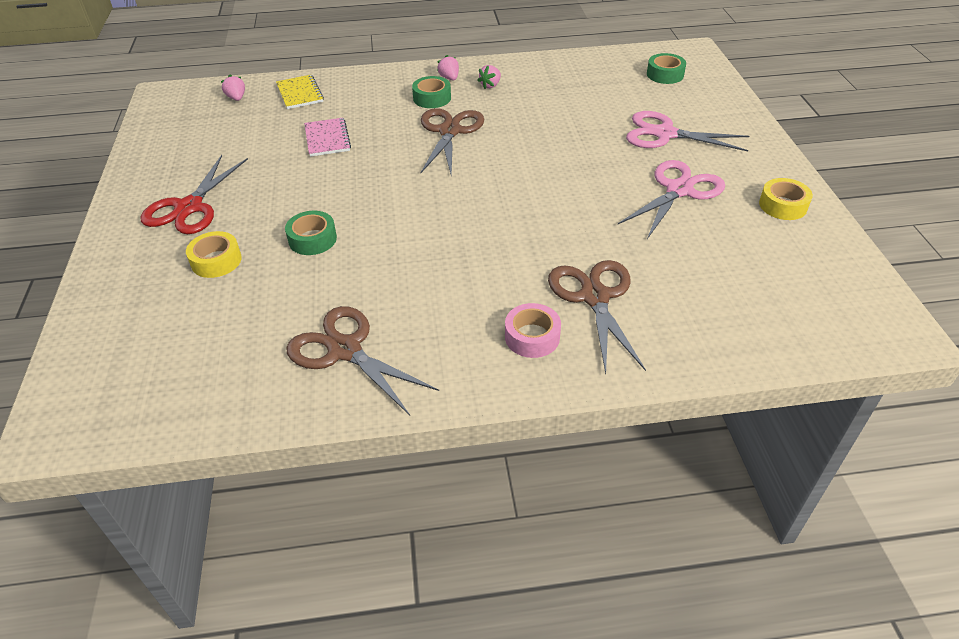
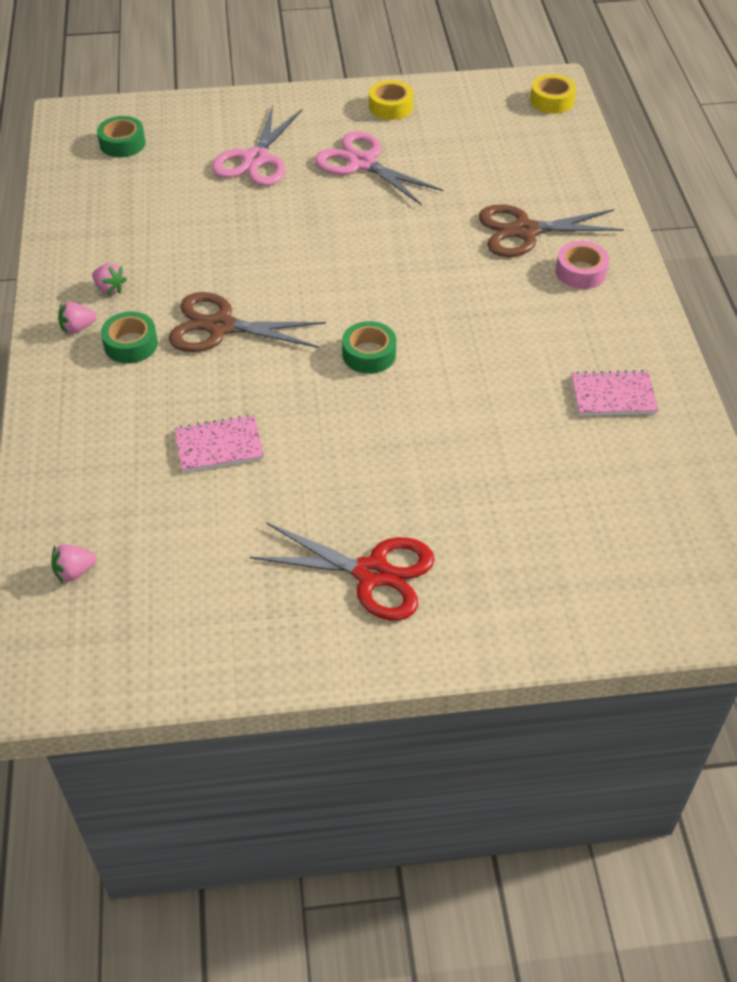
camera: 90 degrees left, 5 degrees up
yellow tape [186,231,242,278] -> yellow tape moved to [530,74,576,114]
yellow notebook [276,75,324,109] -> none
green tape [285,211,337,255] -> green tape moved to [342,321,396,374]
brown scissors [286,306,439,415] -> pink notebook [571,370,658,416]

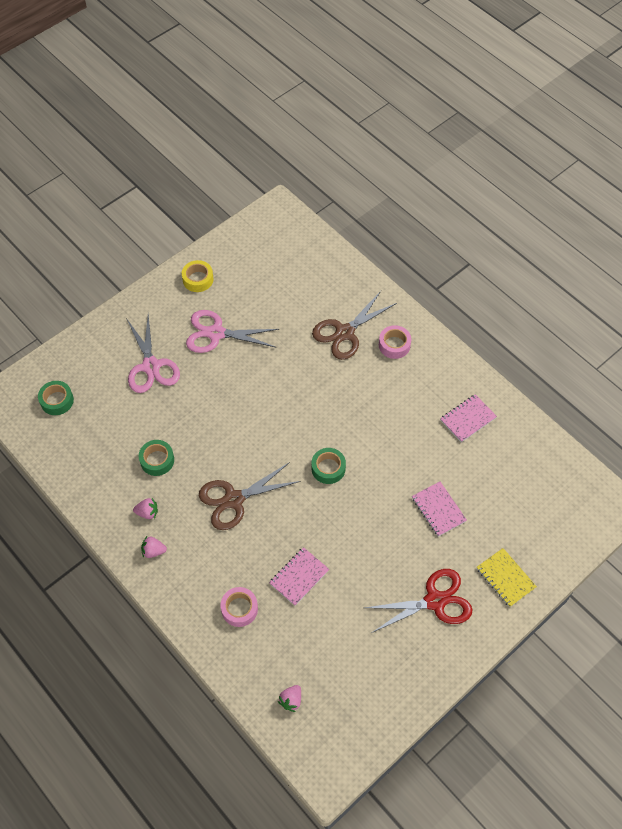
camera: 35 degrees left, 10 degrees up
pink strawberry [58,302,96,334] -> pink strawberry turned 60 degrees clockwise [141,536,167,558]
green tape [101,312,158,364] -> green tape moved to [139,440,174,476]
yellow tape [530,74,576,114] -> none
none -> pink tape [220,587,258,627]
none -> pink notebook [412,481,467,537]
none -> yellow notebook [477,548,537,607]

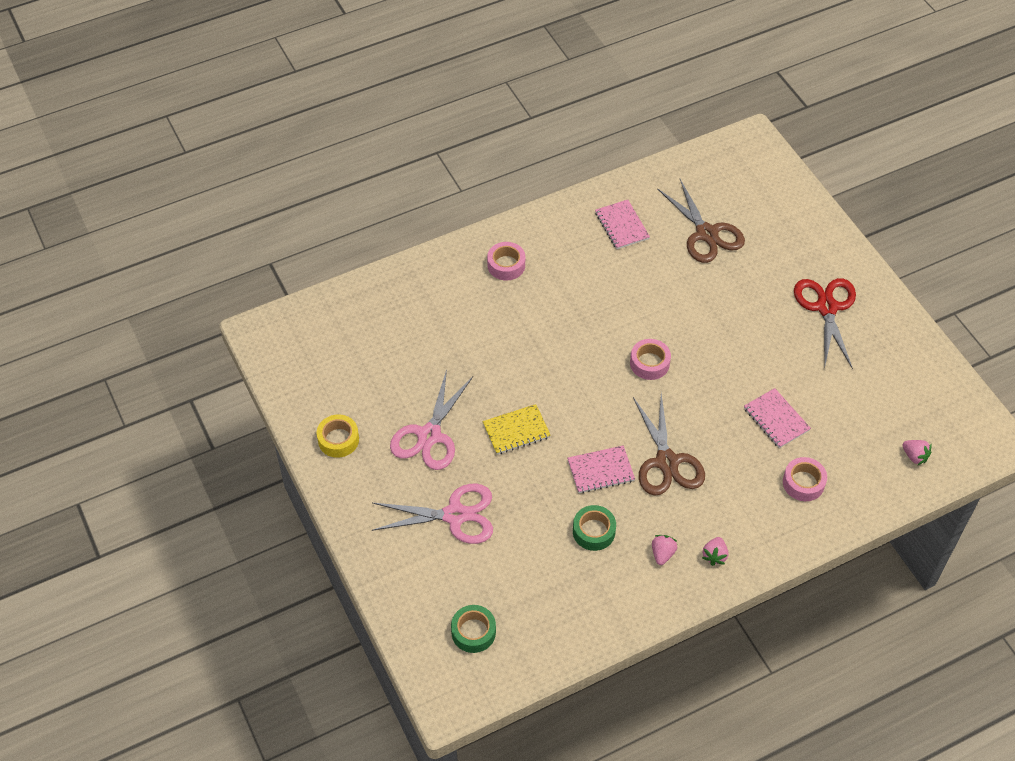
camera: 75 degrees left, 5 degrees down
brown scissors [312,291,397,360] -> brown scissors moved to [657,179,745,263]
green tape [312,448,346,484] -> pink tape [630,339,671,380]
pink notebook [412,481,467,537] -> pink notebook moved to [567,445,635,493]
yellow notebook [477,548,537,607] -> yellow notebook moved to [482,404,551,454]

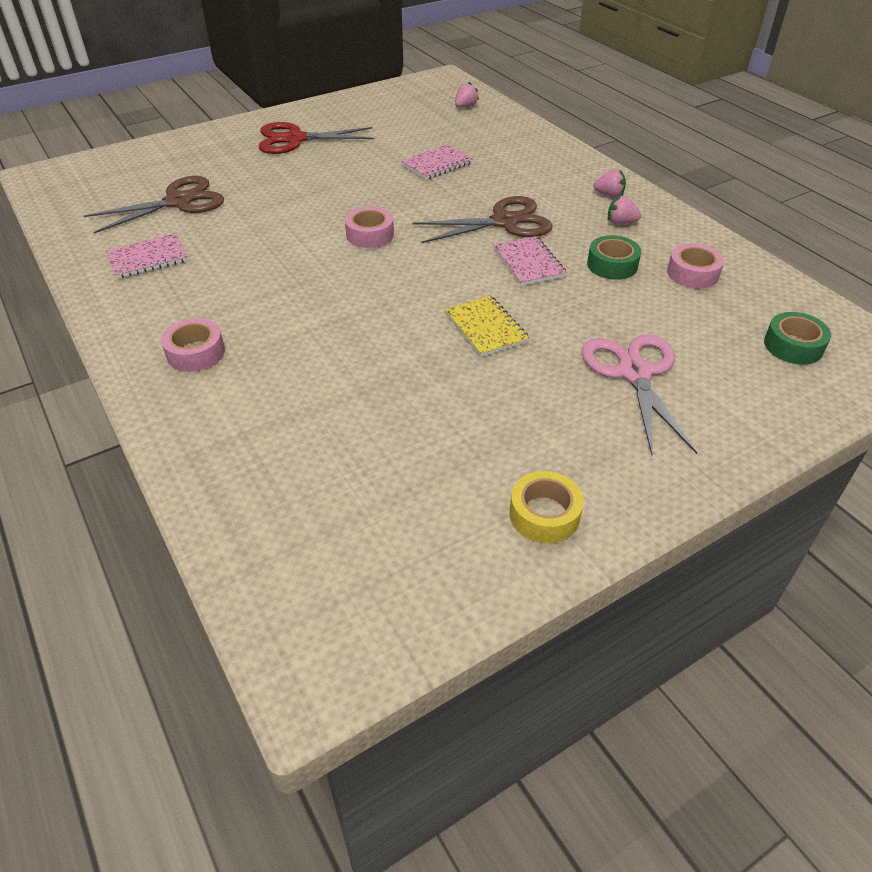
camera: 95 degrees left, 10 degrees down
pink scissors [390,369,473,470] -> none
pink tape [783,457,827,501] -> pink tape moved to [667,243,724,288]

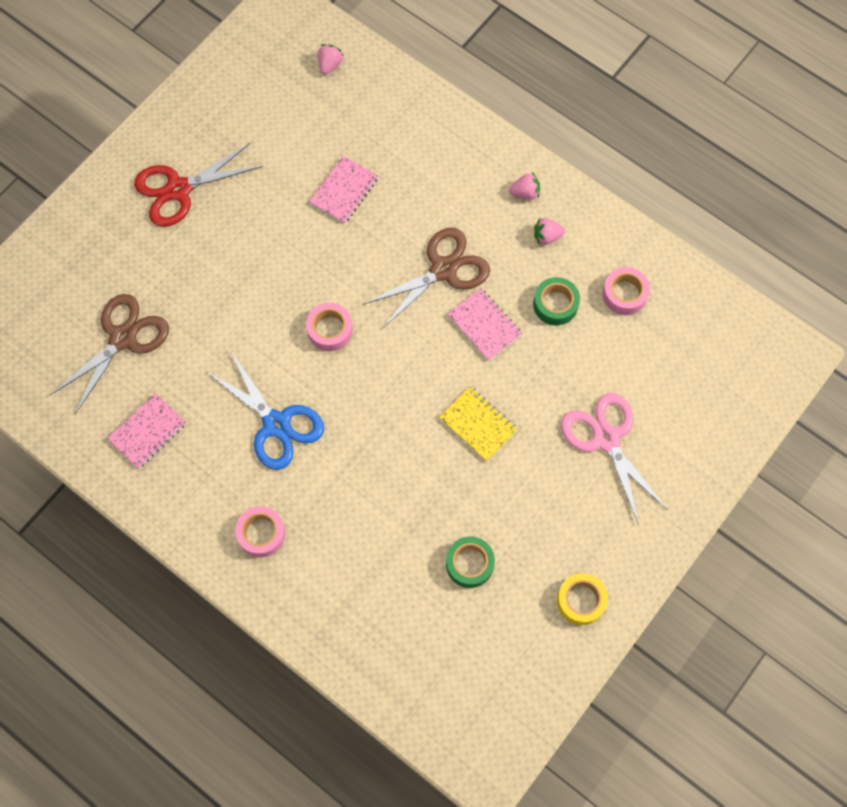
camera: 20 degrees left, 25 degrees up
green tape [764,312,831,365] -> green tape moved to [446,536,495,588]
none -> blue scissors [207,351,324,470]

